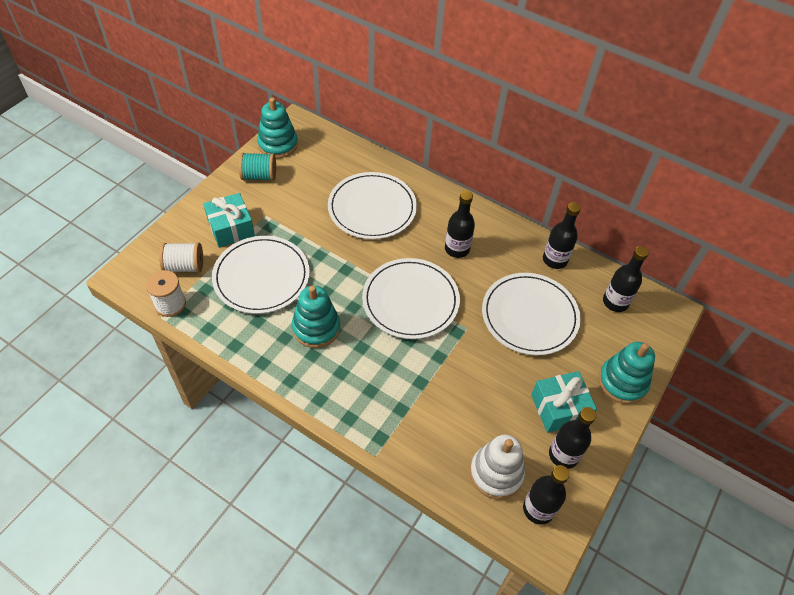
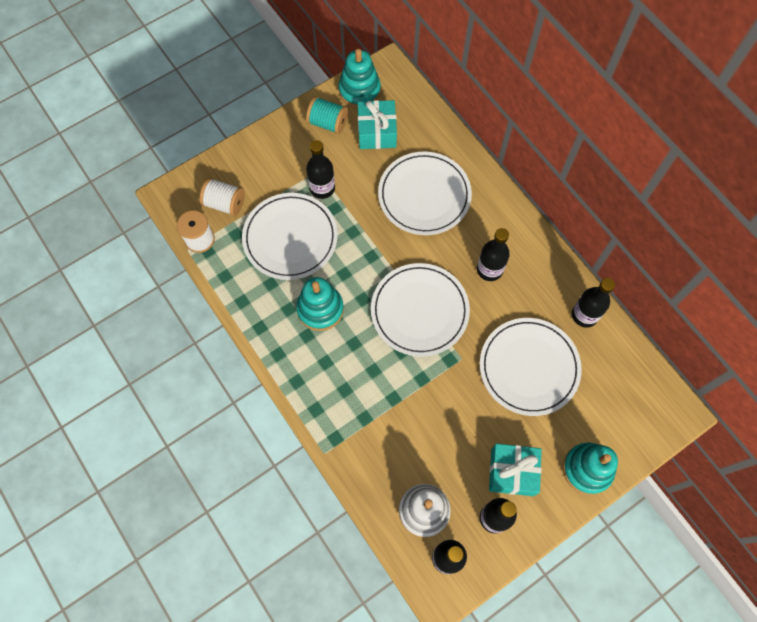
camera: 25 degrees right, 15 degrees up
turquoise gift [203,193,255,248] -> turquoise gift moved to [357,100,397,149]
black bottle [603,246,649,312] -> black bottle moved to [306,140,335,199]

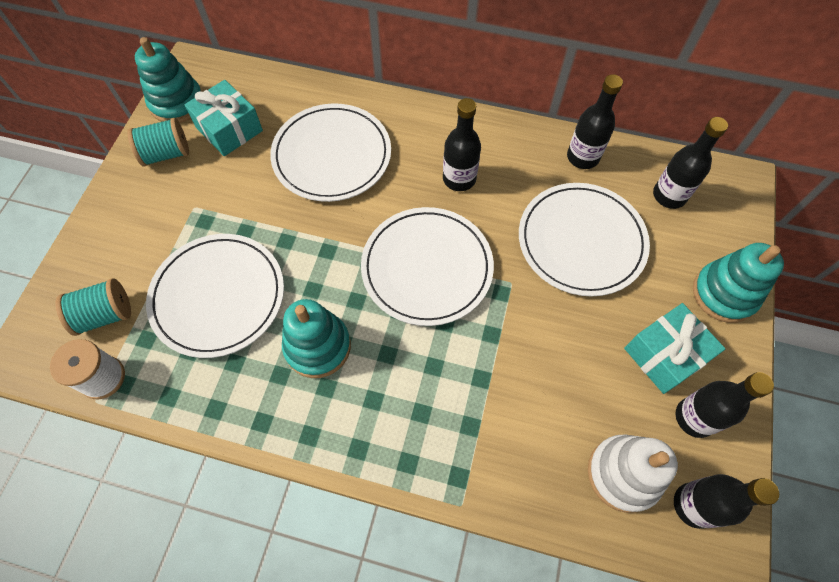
camera: 40 degrees left, 5 degrees down
white spool [200,178,245,216] -> turquoise spool [55,278,131,336]
black bottle [306,140,335,199] -> black bottle moved to [653,117,728,209]

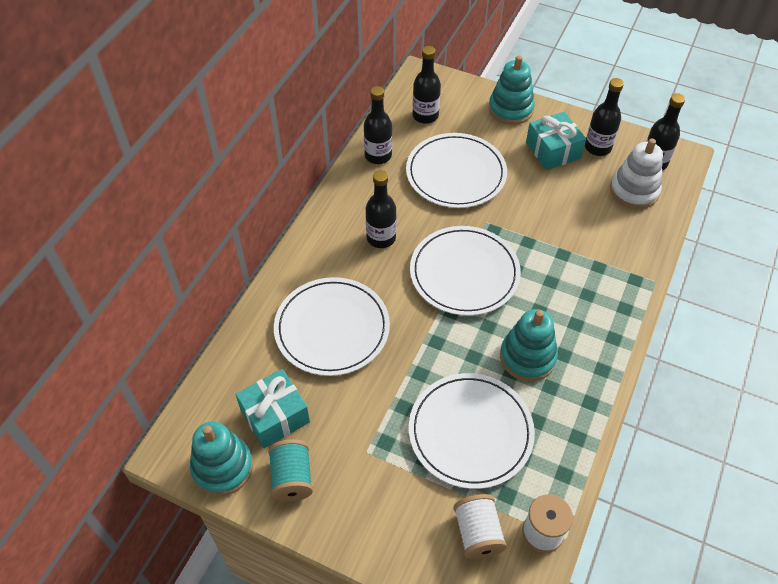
camera: 80 degrees left, 10 degrees down
turquoise spool [55,278,131,336] -> white spool [454,494,507,559]

